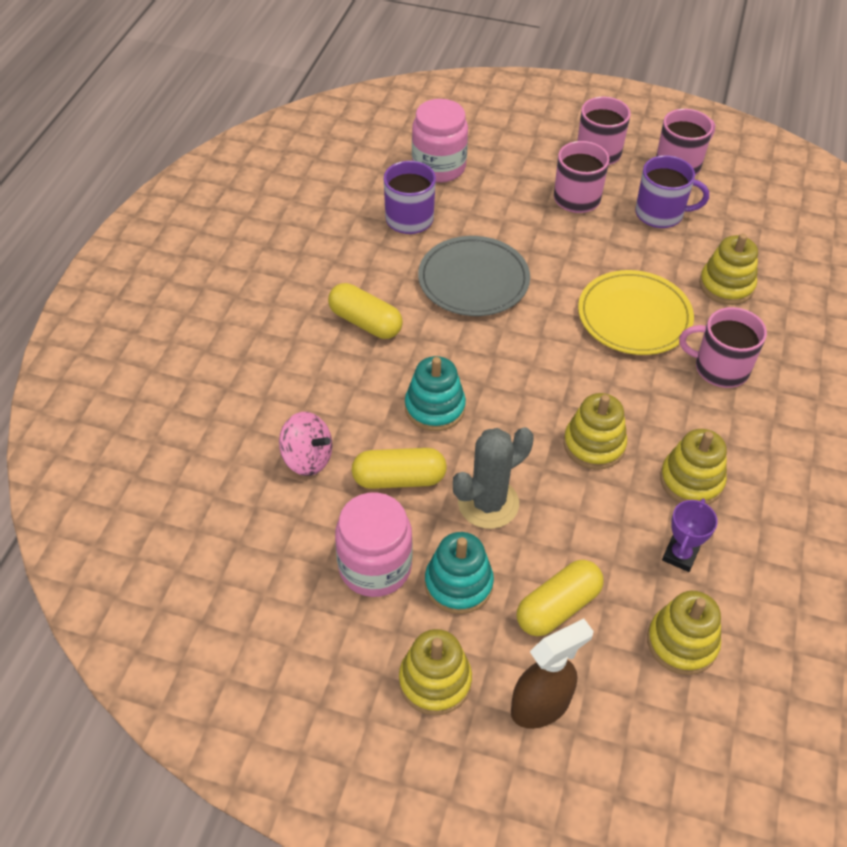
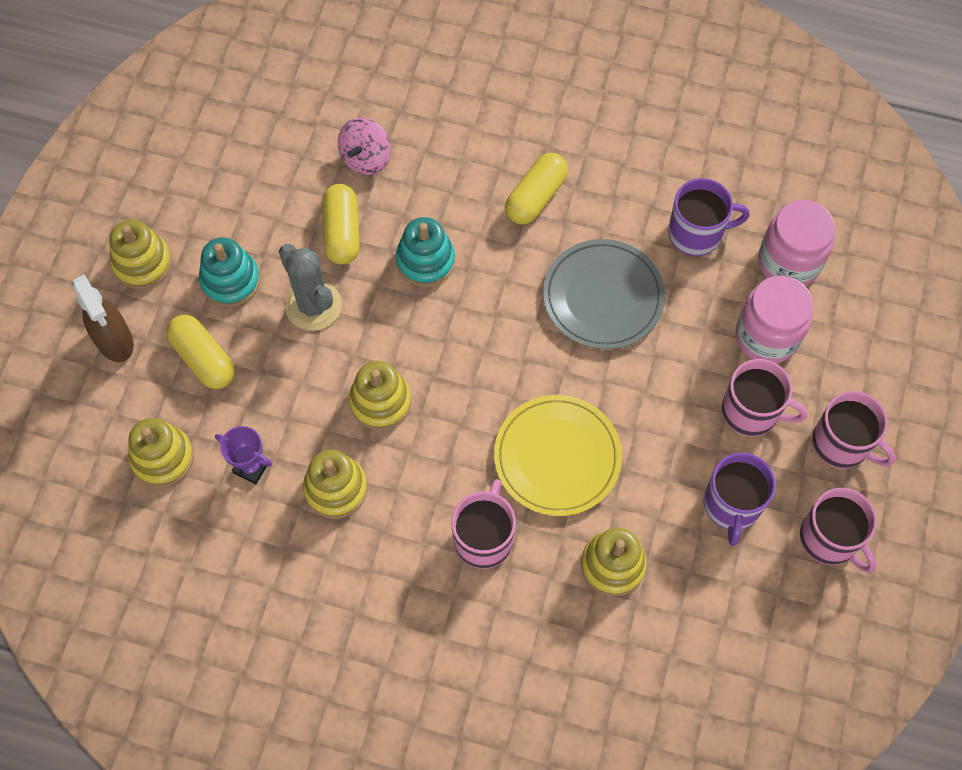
camera: 90 degrees right, 15 degrees up
pink jar [335,492,413,597] -> pink jar moved to [736,276,813,363]

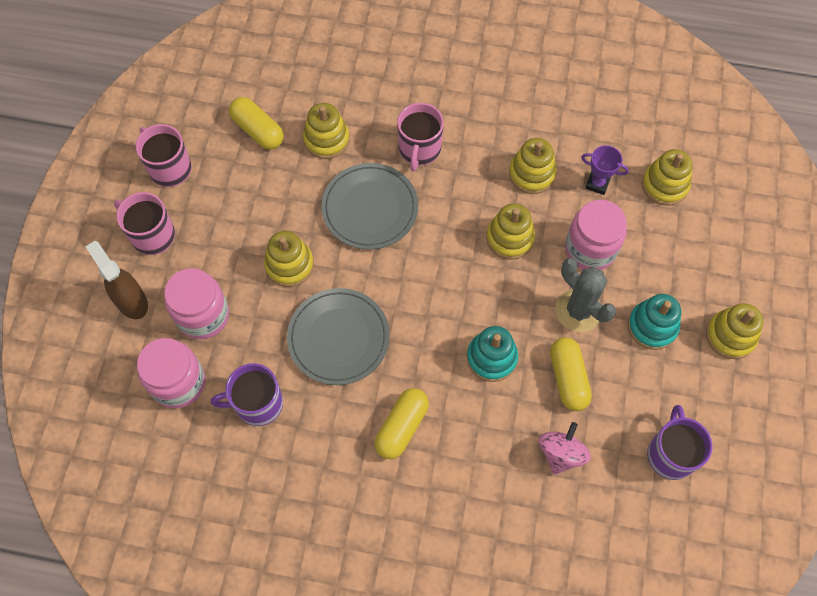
camera: 175 degrees right, 0 degrees up
brown spray bottle [72,274,134,362] -> brown spray bottle moved to [85,241,148,319]
yellow capsule [166,315,235,389] -> yellow capsule moved to [229,97,284,150]
yellow plate [494,395,622,516] -> grey plate [321,163,418,250]
purple mug [704,453,776,546] -> purple mug moved to [647,405,713,480]
pink mug [722,359,807,437] -> none
none -> yellow stacking toy [264,231,314,287]
none -> pink jar [565,200,627,270]

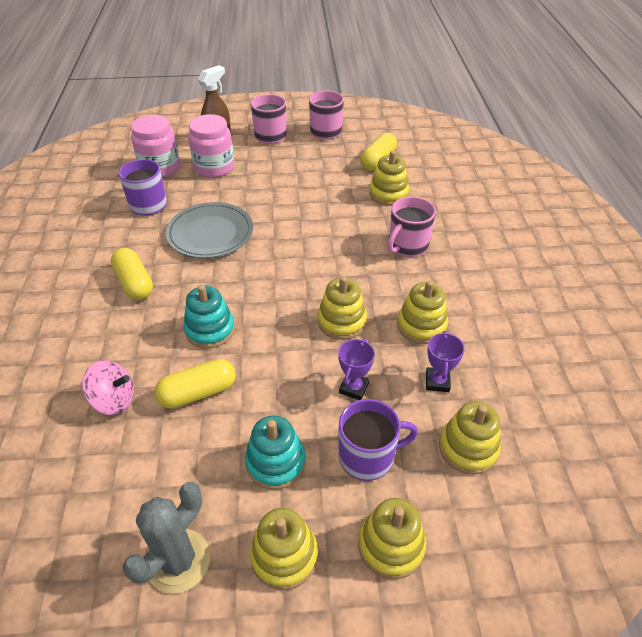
camera: 75 degrees right, 20 degrees down
yellow stacking toy [264,231,314,287] -> yellow stacking toy moved to [358,498,426,579]
grey plate [321,163,418,250] -> none
yellow capsule [374,388,429,459] -> yellow capsule turned 45 degrees clockwise [111,248,153,300]
pink mug [397,103,444,172] -> pink mug turned 45 degrees counterclockwise [388,196,436,257]
grey cactus [555,258,616,332] -> grey cactus moved to [123,482,210,594]
pink jar [565,200,627,270] -> purple trophy [338,338,375,400]
purple mug [647,405,713,480] -> purple mug moved to [339,399,418,481]

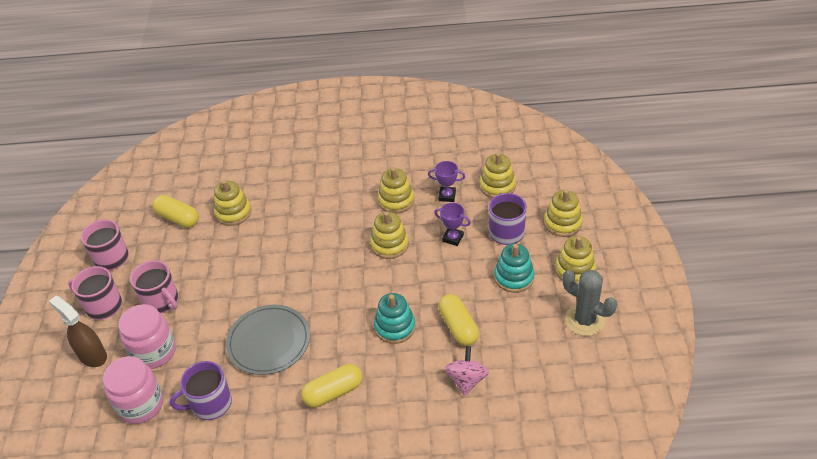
camera: 85 degrees left, 0 degrees up
pink mug [388,196,436,257] -> pink mug moved to [130,260,179,313]

